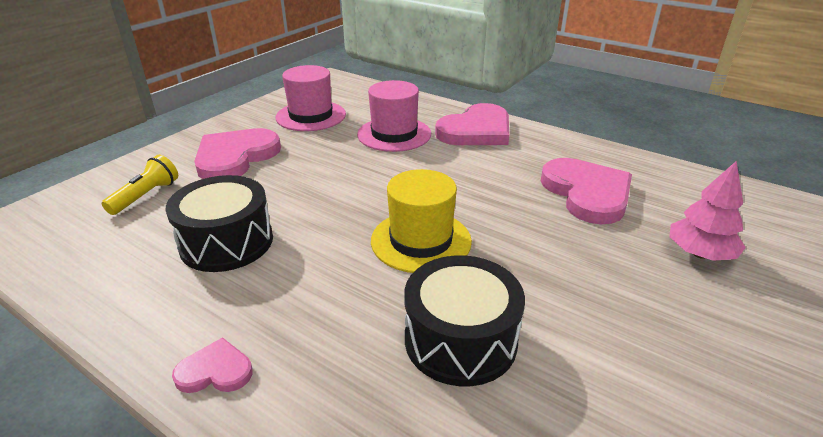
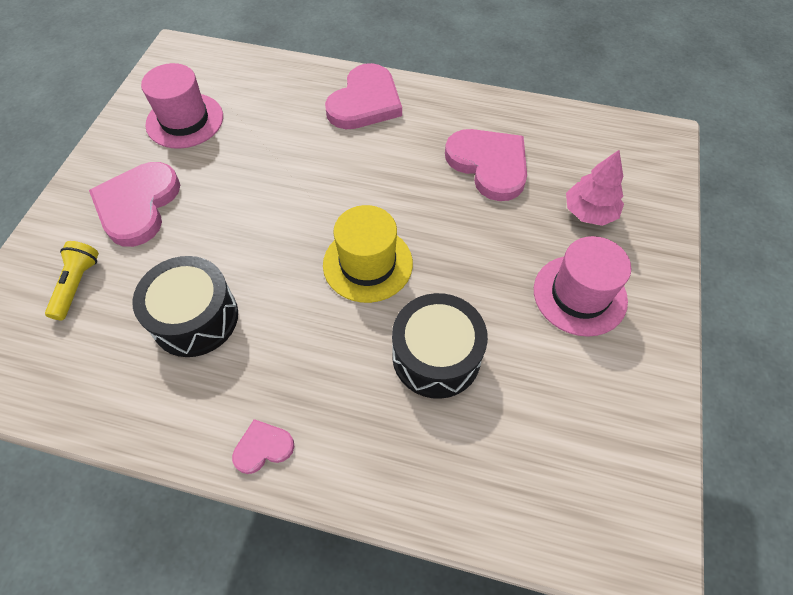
camera: 20 degrees left, 25 degrees up
pink hat [357,80,431,152] -> pink hat moved to [534,236,631,337]

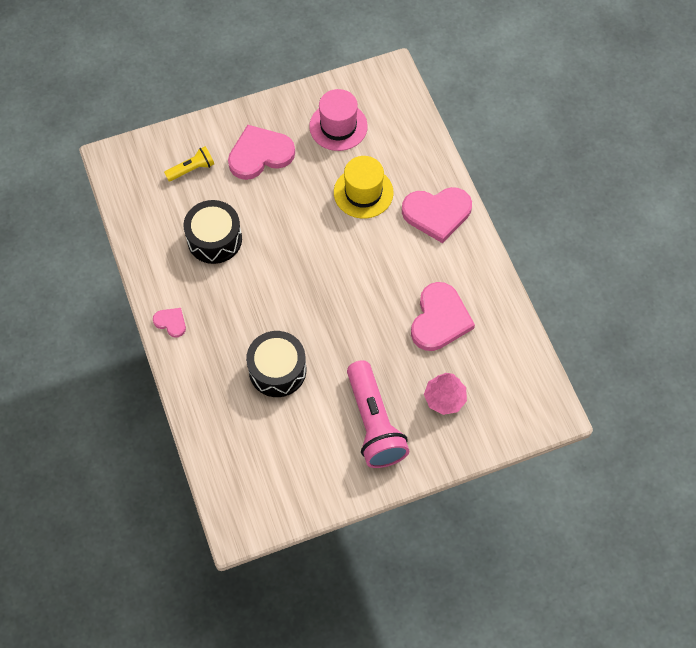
camera: 55 degrees right, 5 degrees up
yellow hat [323,205,413,303] -> yellow hat moved to [334,156,394,219]
pink hat [534,236,631,337] -> pink flashlight [347,360,409,468]

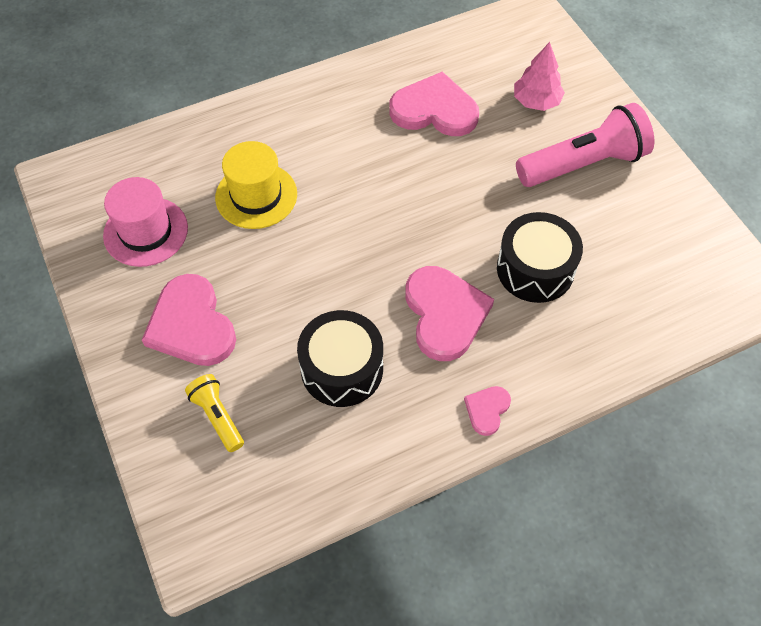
camera: 95 degrees left, 5 degrees down
pink heart [402,187,472,243] -> pink heart moved to [405,266,494,361]

